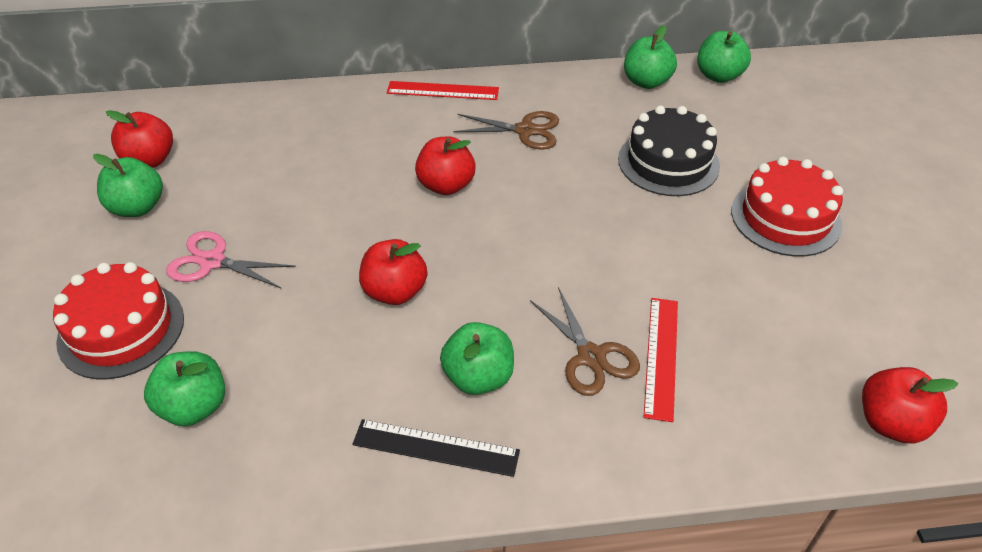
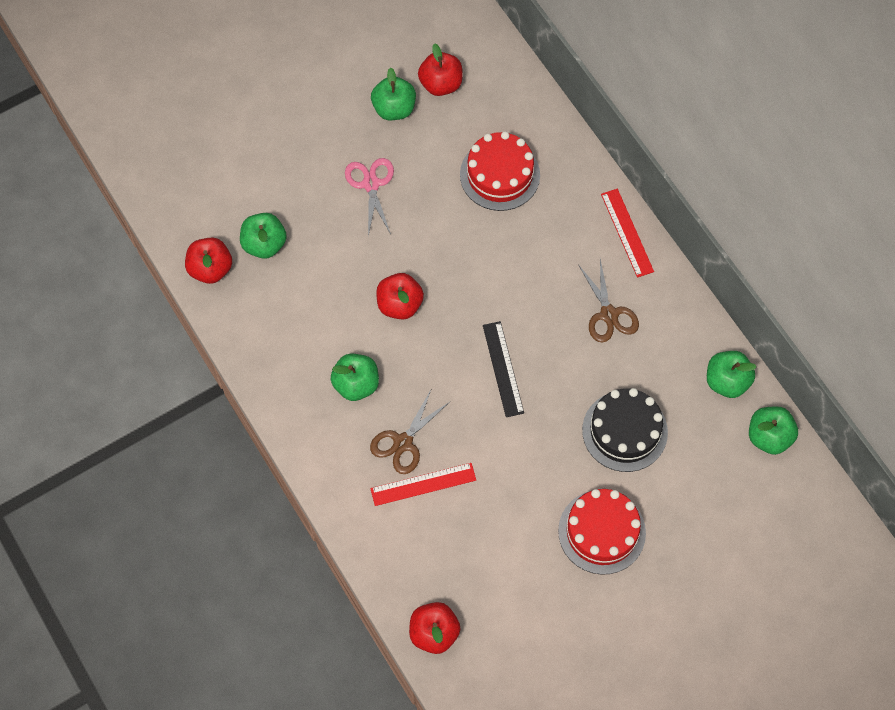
camera: 65 degrees right, 20 degrees up
red cake [53,262,184,379] -> red cake moved to [460,131,540,211]
black ruler [353,419,520,477] -> black ruler moved to [483,321,524,417]
red apple [415,137,476,195] -> red apple moved to [185,237,232,284]

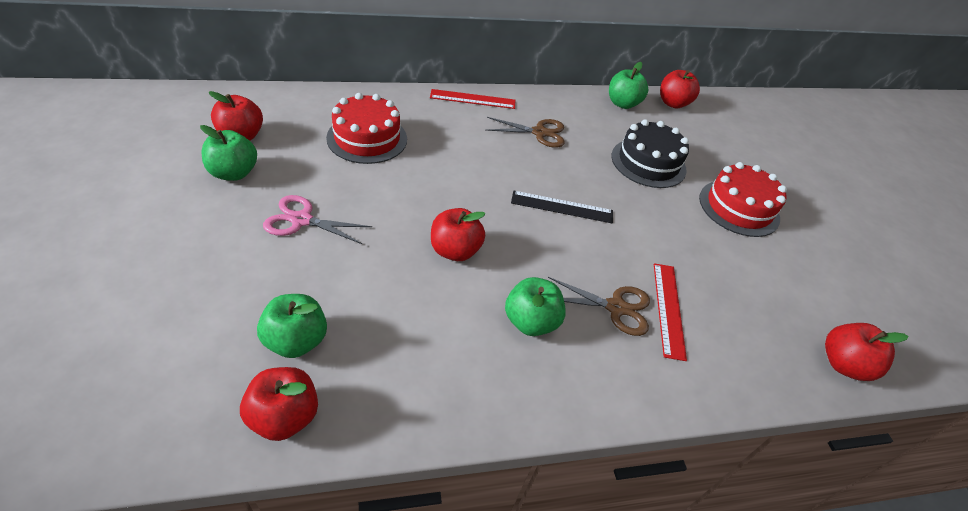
camera: 75 degrees left, 20 degrees down
brown scissors [370,388,451,474] -> brown scissors turned 45 degrees counterclockwise [548,277,650,336]
green apple [749,406,798,455] -> red apple [660,70,700,108]

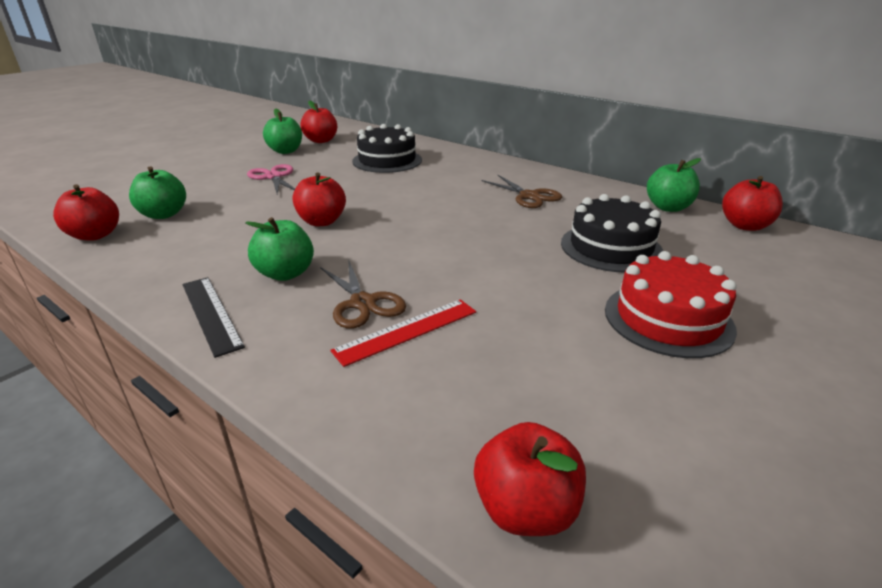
camera: 55 degrees right, 15 degrees down
red cake [326,93,407,164] -> black cake [352,124,422,173]
red ruler [430,89,515,109] -> none
black ruler [511,191,613,223] -> black ruler moved to [183,277,245,358]

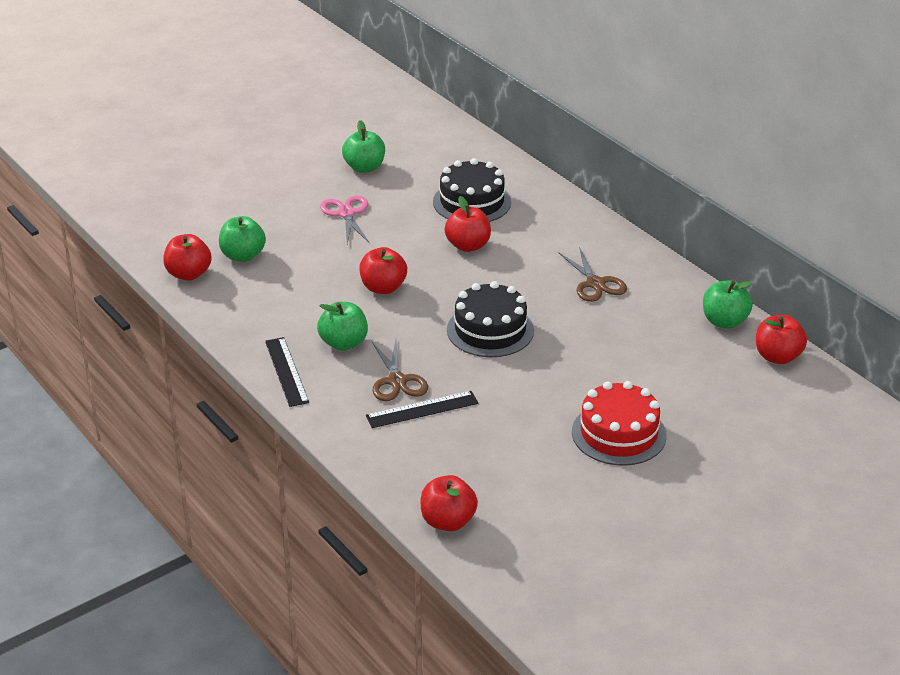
camera: 15 degrees right, 5 degrees up
red apple [300,101,337,143] -> red apple moved to [445,196,491,252]
red ruler [330,299,476,367] -> black ruler [366,391,478,428]
black cake [561,194,663,272] -> black cake moved to [447,281,534,357]

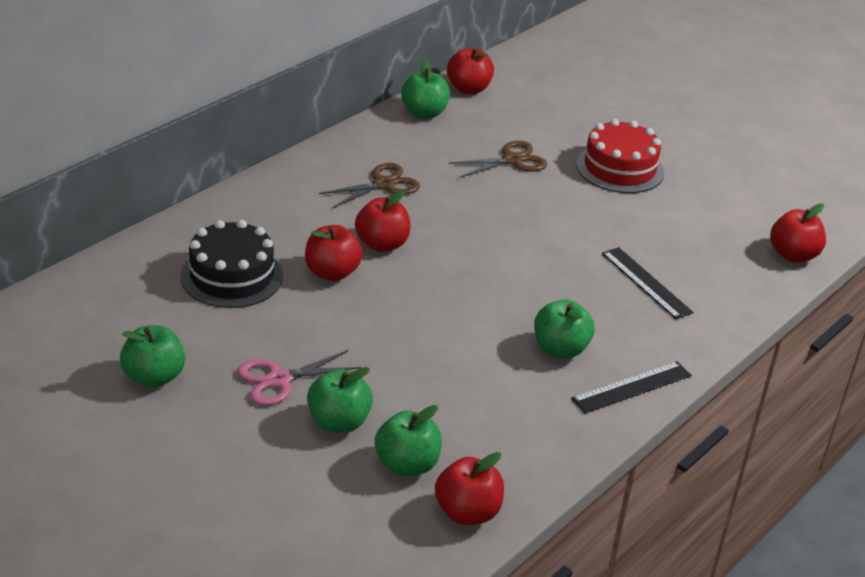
camera: 105 degrees left, 0 degrees up
red apple [359,247,407,294] -> red apple moved to [355,190,411,252]
brown scissors [372,340,428,401] -> brown scissors moved to [449,141,547,178]
black cake [447,281,534,357] -> none
none -> green apple [307,367,373,433]

